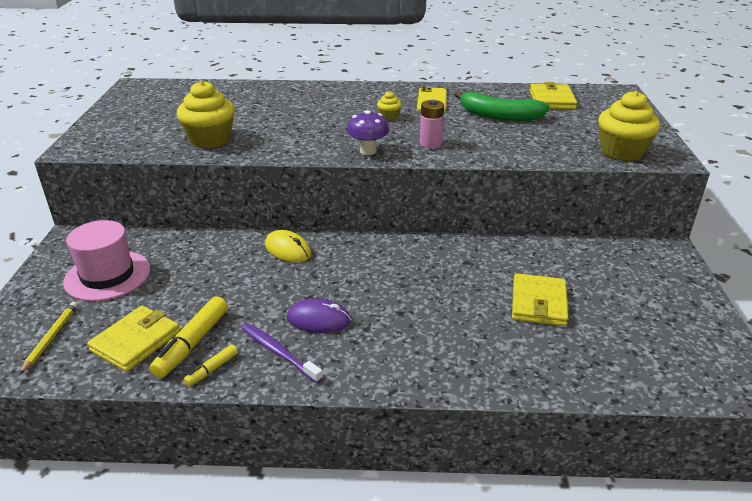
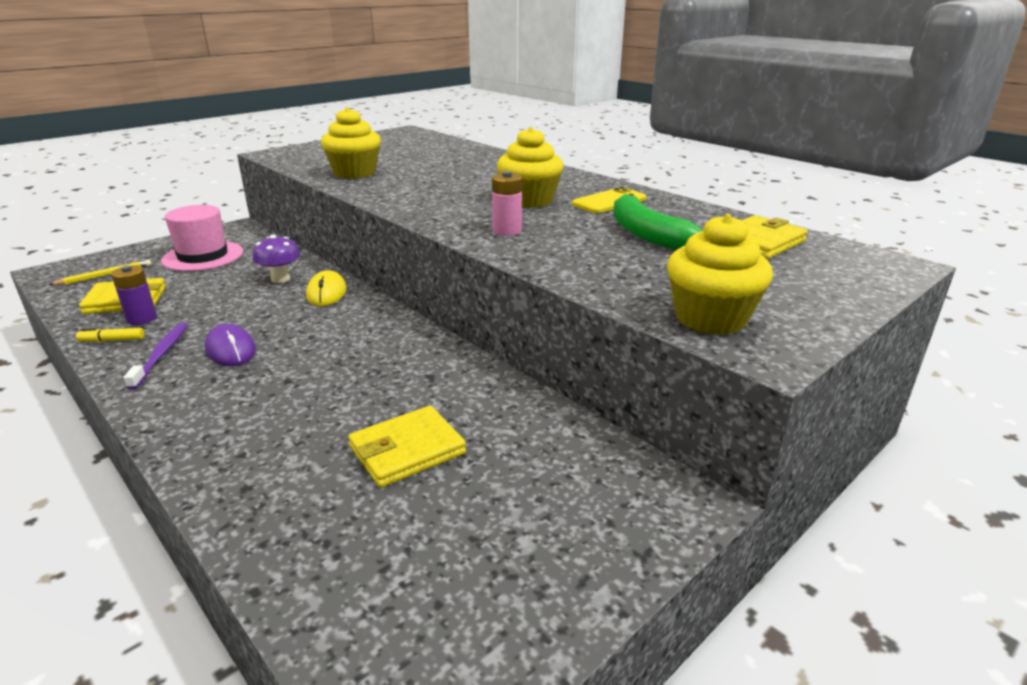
camera: 45 degrees right, 5 degrees down
yellow marker [150,297,228,378] -> purple battery [111,265,157,325]
purple mushroom [347,110,389,155] -> purple mushroom moved to [253,235,300,283]
yellow cupcake [377,91,402,121] -> yellow cupcake [497,127,564,208], size x2.12

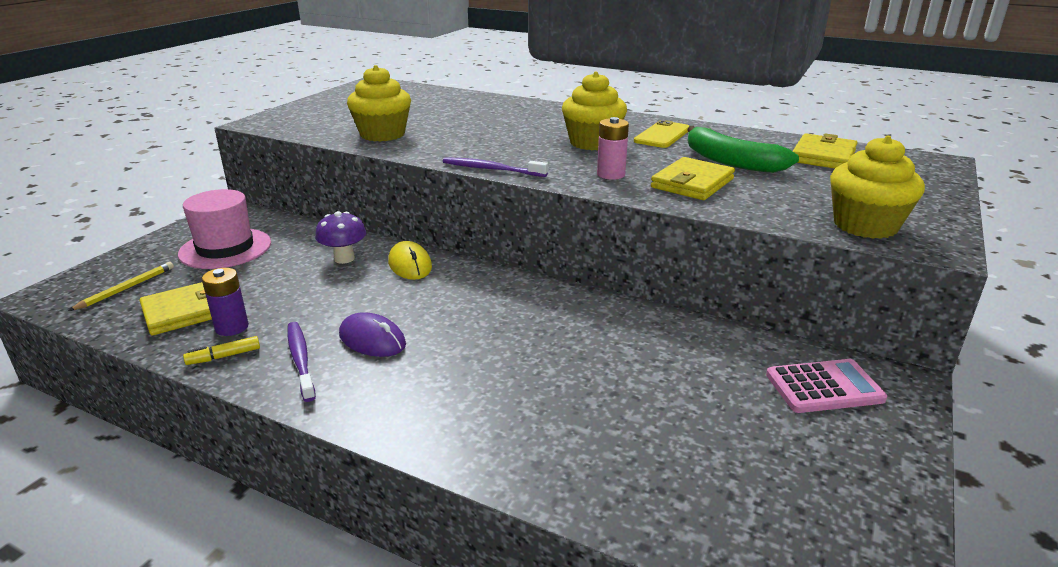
camera: 20 degrees left, 0 degrees up
yellow wallet [348,406,466,487] -> yellow wallet moved to [651,157,735,200]
none -> purple toothbrush [443,157,548,177]
none -> pink calculator [766,359,887,413]

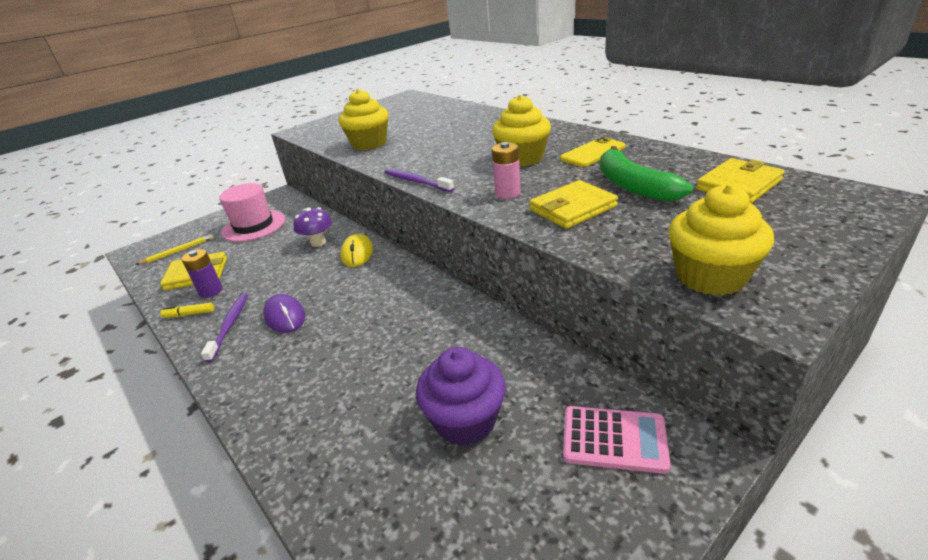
camera: 25 degrees right, 5 degrees up
none -> purple cupcake [416,347,506,446]

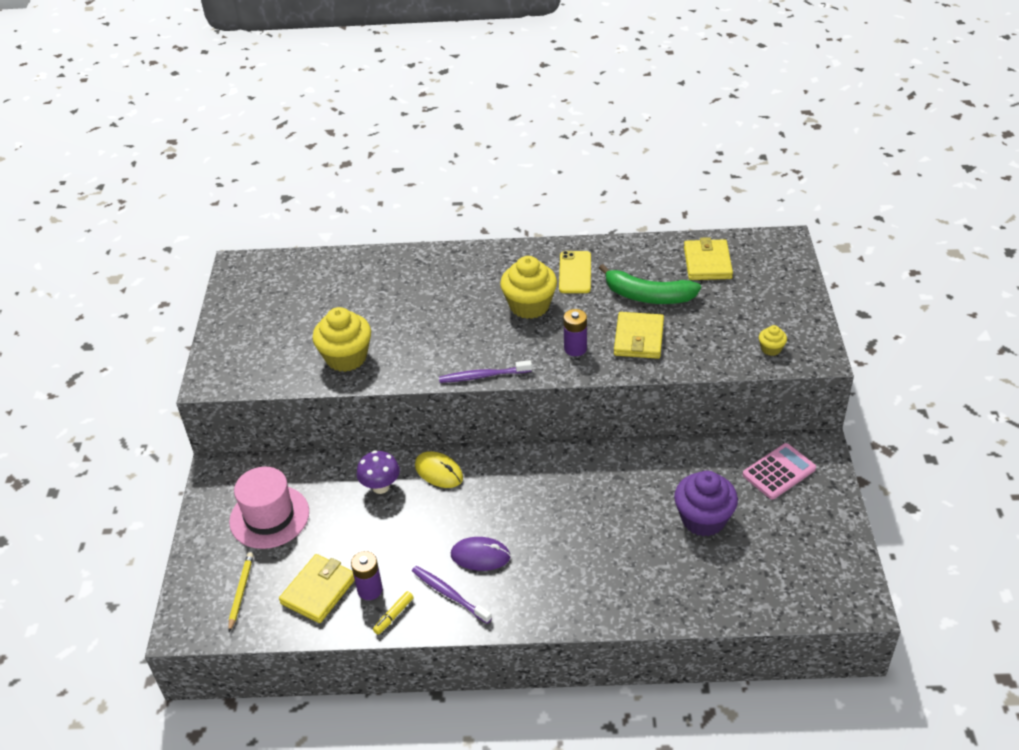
camera: 50 degrees left, 10 degrees up
pink battery [492,142,521,199] -> purple battery [563,309,587,356]
yellow cupcake [668,184,774,296] -> yellow cupcake [759,325,787,356], size x0.47

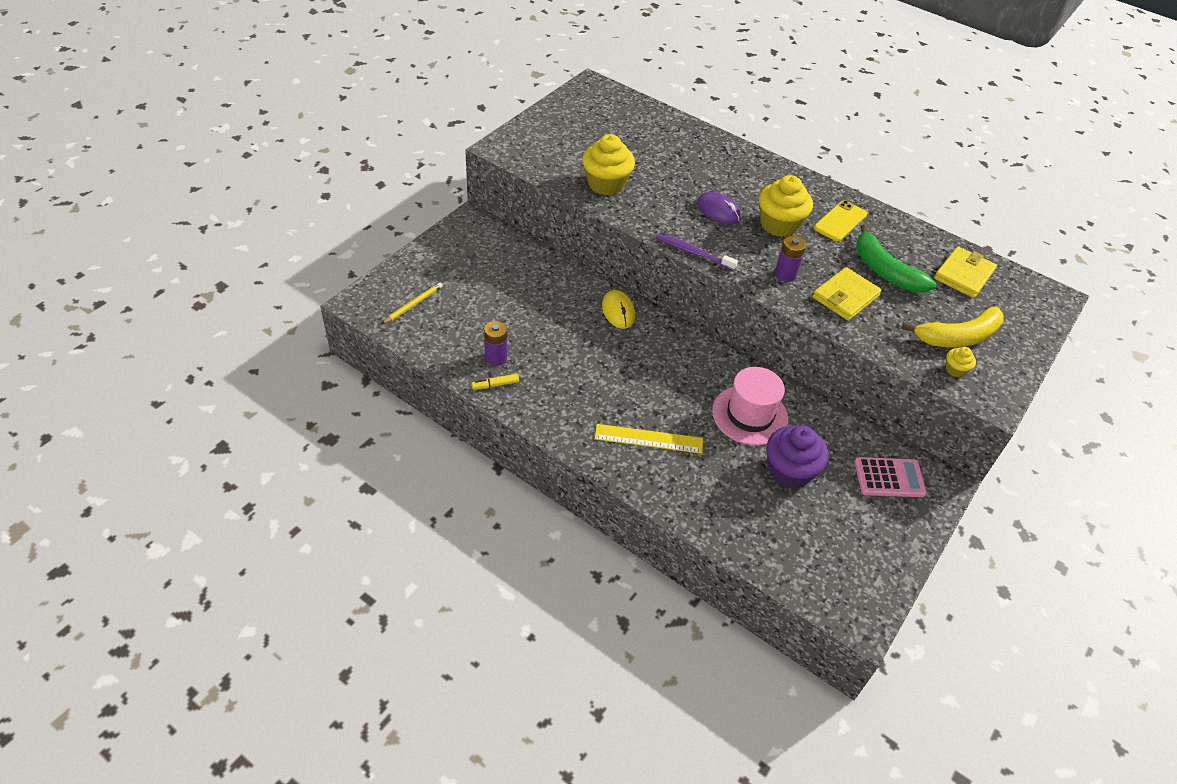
camera: 30 degrees right, 5 degrees up
pink hat [229,467,309,549] -> pink hat moved to [712,367,788,445]
yellow wallet [279,554,355,623] -> none
purple mushroom [357,451,400,494] -> none
purple toothbrush [412,566,492,624] -> none
purple mouse [451,537,511,571] -> purple mouse moved to [697,192,741,225]
none -> yellow ruler [595,424,703,454]
none -> yellow banana [901,306,1004,347]

